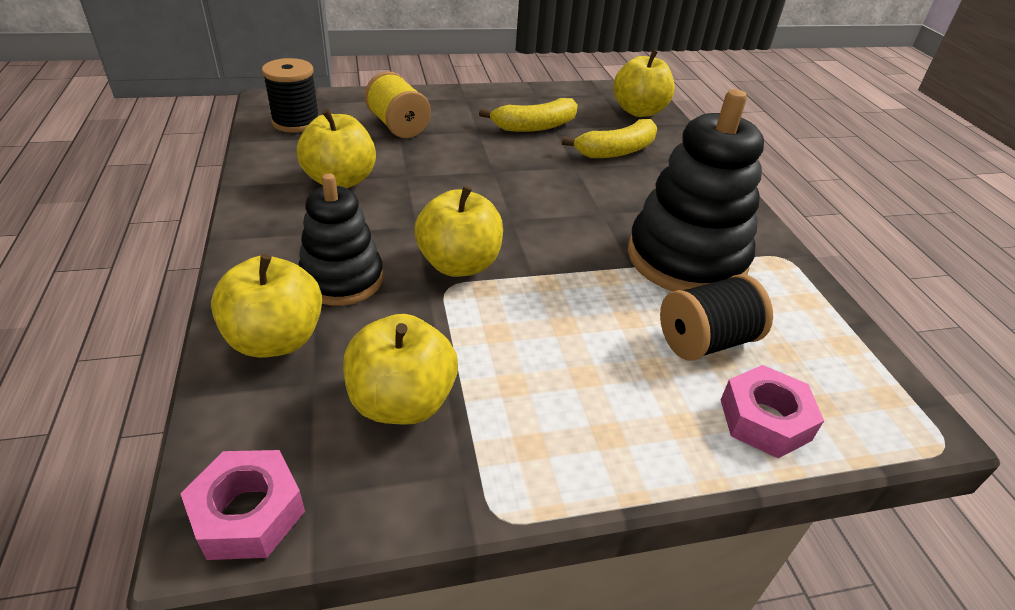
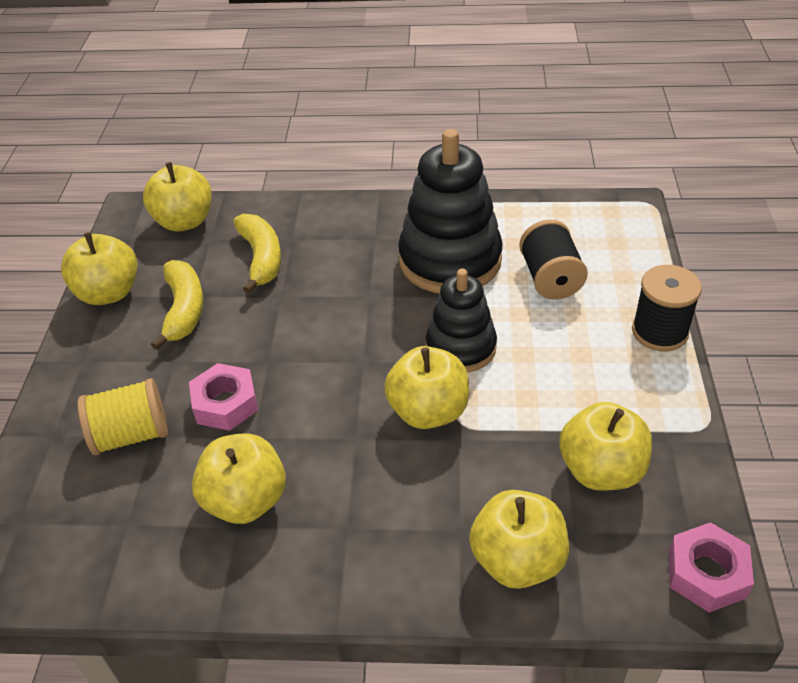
camera: 70 degrees left, 5 degrees up
black spool [262,58,319,133] -> black spool moved to [632,265,702,351]
black stacking toy [298,173,384,306] -> black stacking toy moved to [426,269,497,373]
pink nut [721,365,824,458] -> pink nut moved to [189,363,258,431]
none -> yellow apple [61,232,137,305]

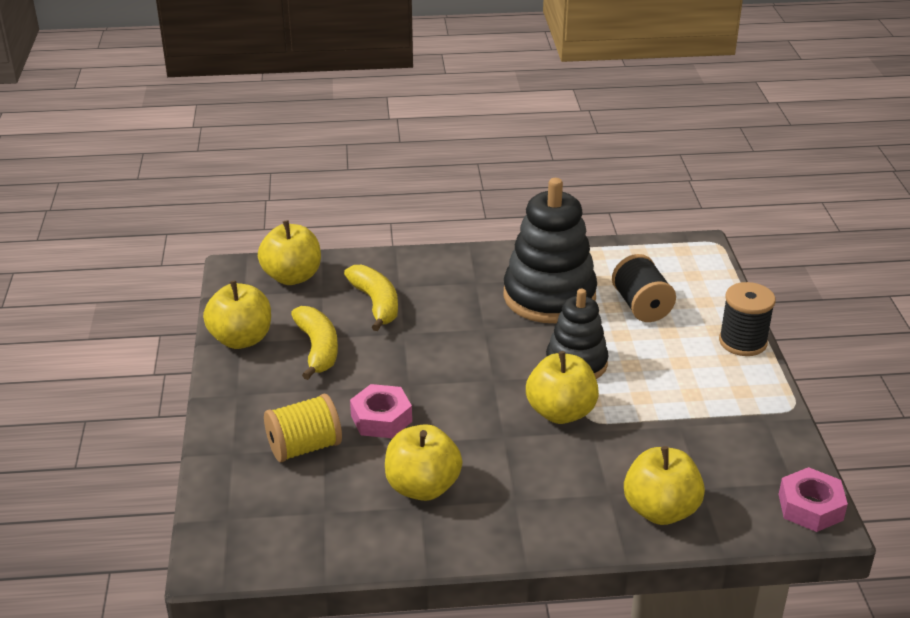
camera: 10 degrees left, 10 degrees down
yellow apple [559,402,652,491] -> none

